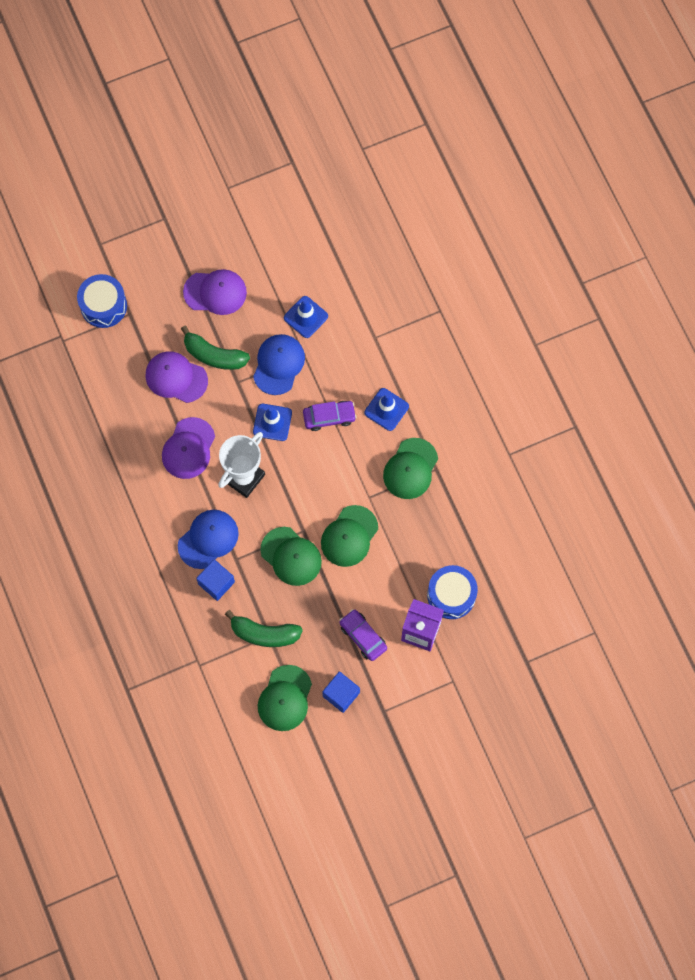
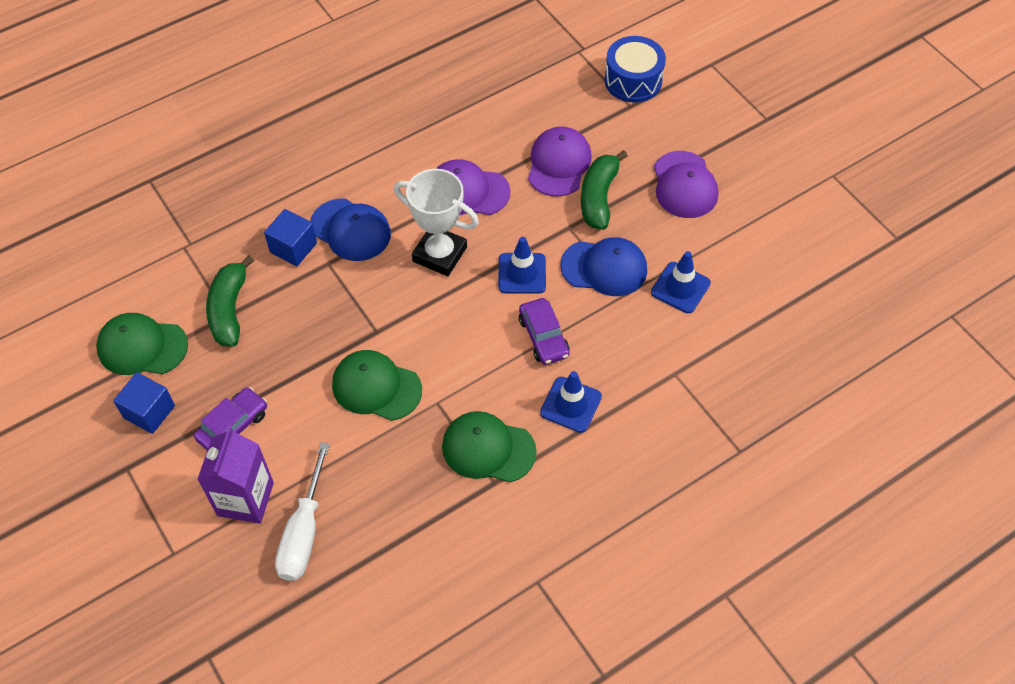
camera: 80 degrees right, 15 degrees down
green cap [260,527,322,586] -> none
blue drum [427,565,478,619] -> white screwdriver [275,442,330,581]

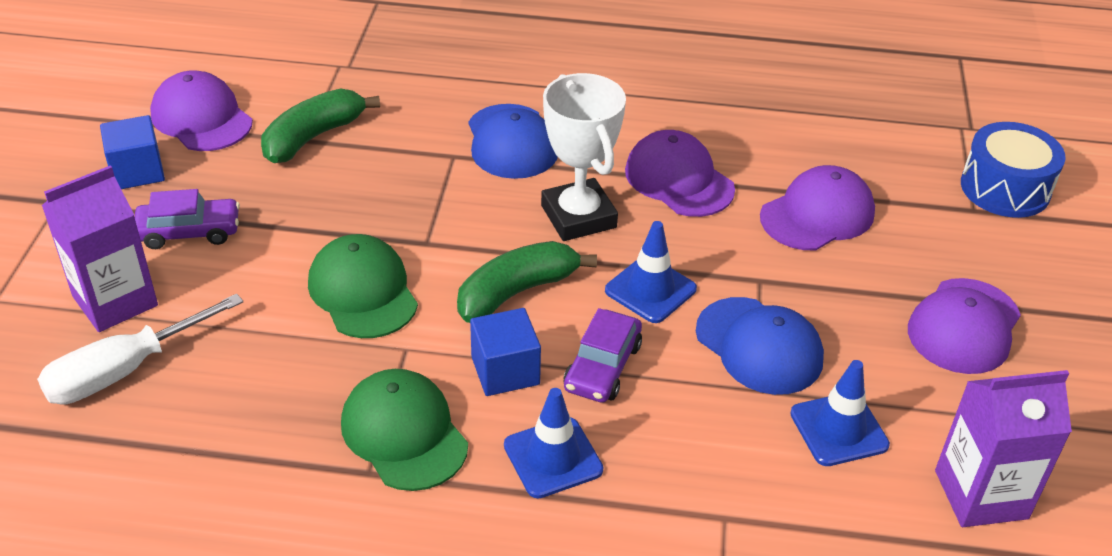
camera: 40 degrees right, 15 degrees down
green cap [96,313,188,375] -> purple cap [150,70,253,151]
blue cube [264,209,317,266] -> blue cube moved to [470,308,541,396]
green banana [581,150,628,230] -> green banana moved to [457,241,597,323]
none -> purple carton [935,370,1072,527]

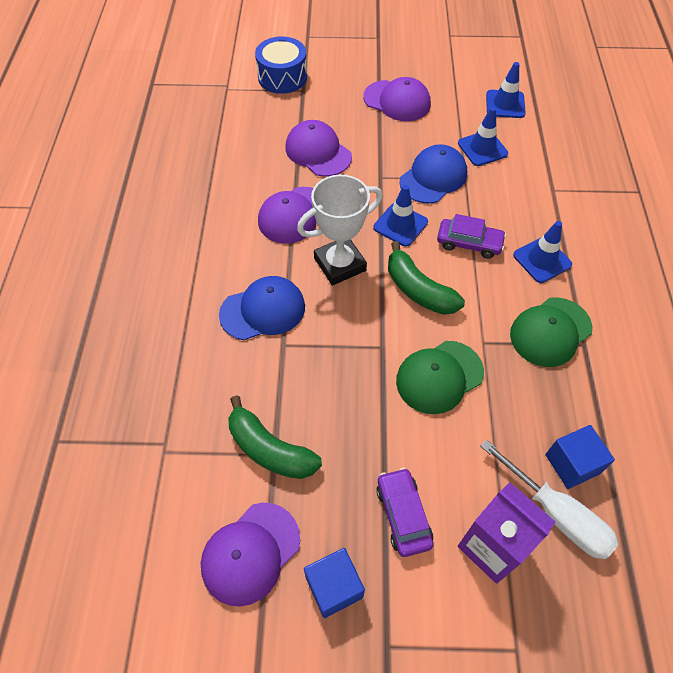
camera: 95 degrees left, 15 degrees up
blue cube [470,308,541,396] -> blue cube moved to [545,425,615,489]
purple carton [935,370,1072,527] -> blue traffic cone [486,62,526,118]

